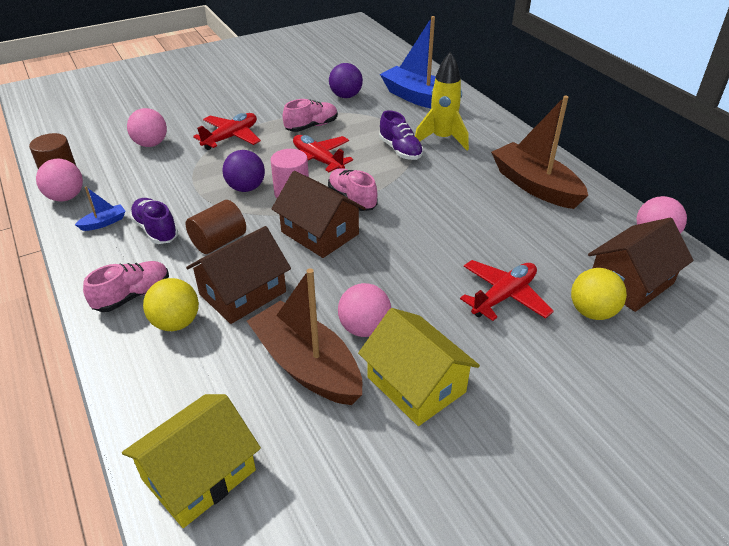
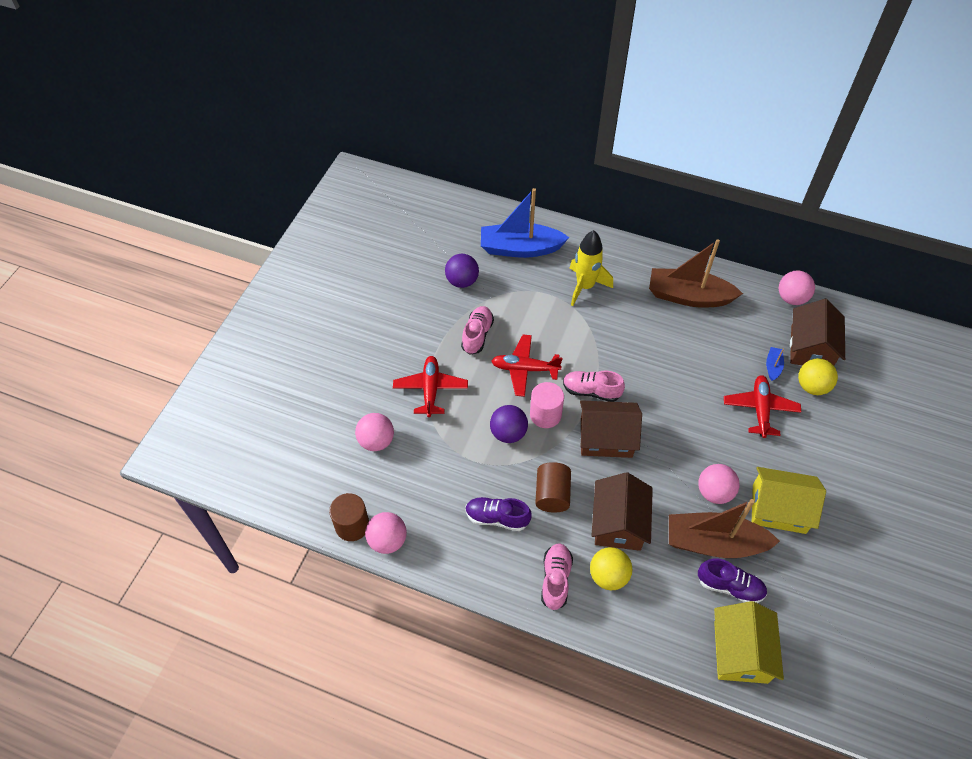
camera: 40 degrees left, 15 degrees up
blue boat [75,187,125,231] -> blue boat moved to [766,347,784,381]
purple shoe [379,110,423,160] -> purple shoe moved to [698,558,767,603]

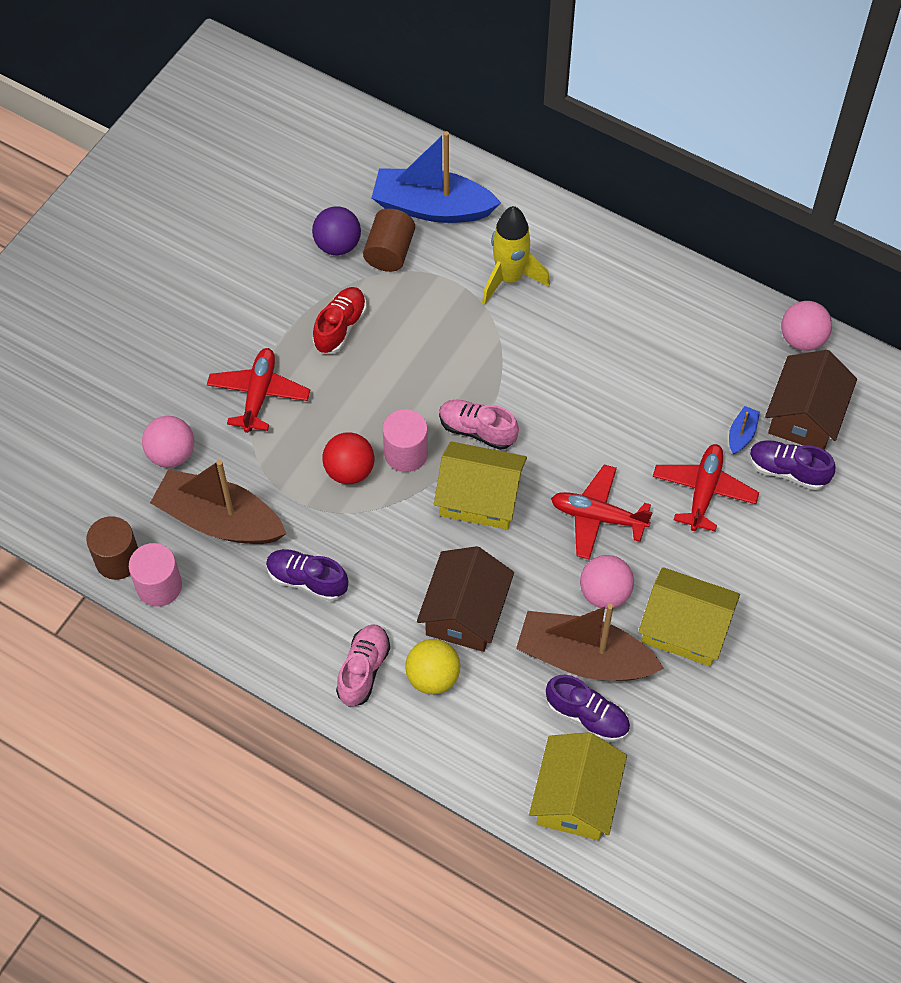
camera: 10 degrees right, 5 degrees up
pink ball [365,512,407,554] -> pink cylinder [129,543,182,607]
pink shoe [461,306,494,354] -> red shoe [313,287,367,354]
purple ball [490,405,528,443] -> red ball [322,432,374,484]
red plane [491,334,563,397] -> red plane moved to [551,465,653,560]
brown cylinder [535,462,571,513] -> brown cylinder moved to [363,208,415,272]
brown house [580,400,642,458] -> yellow house [434,441,527,530]
brown boat [649,239,743,308] -> brown boat moved to [150,460,287,544]
yellow ball [798,358,838,395] -> purple shoe [749,440,835,490]

